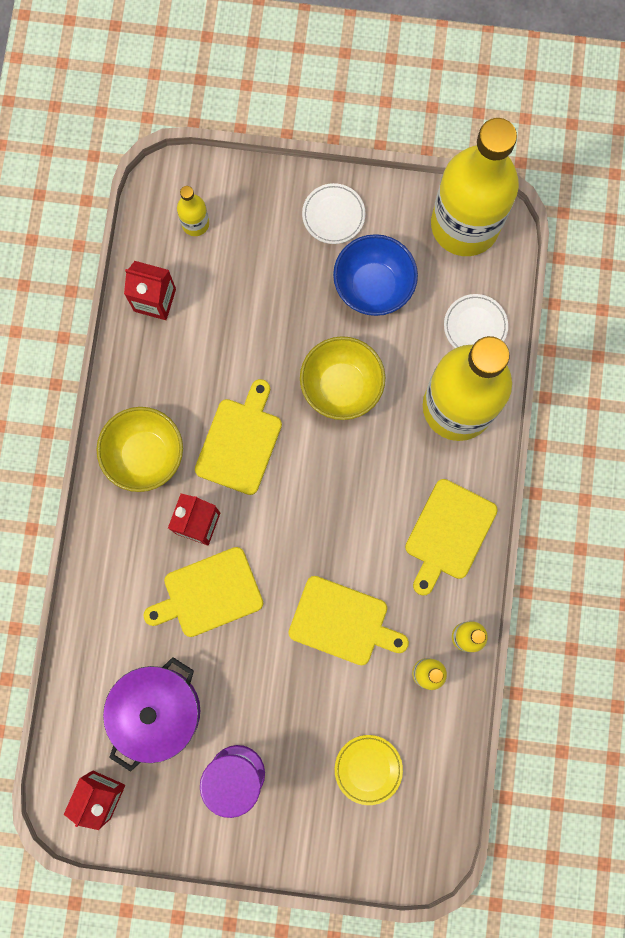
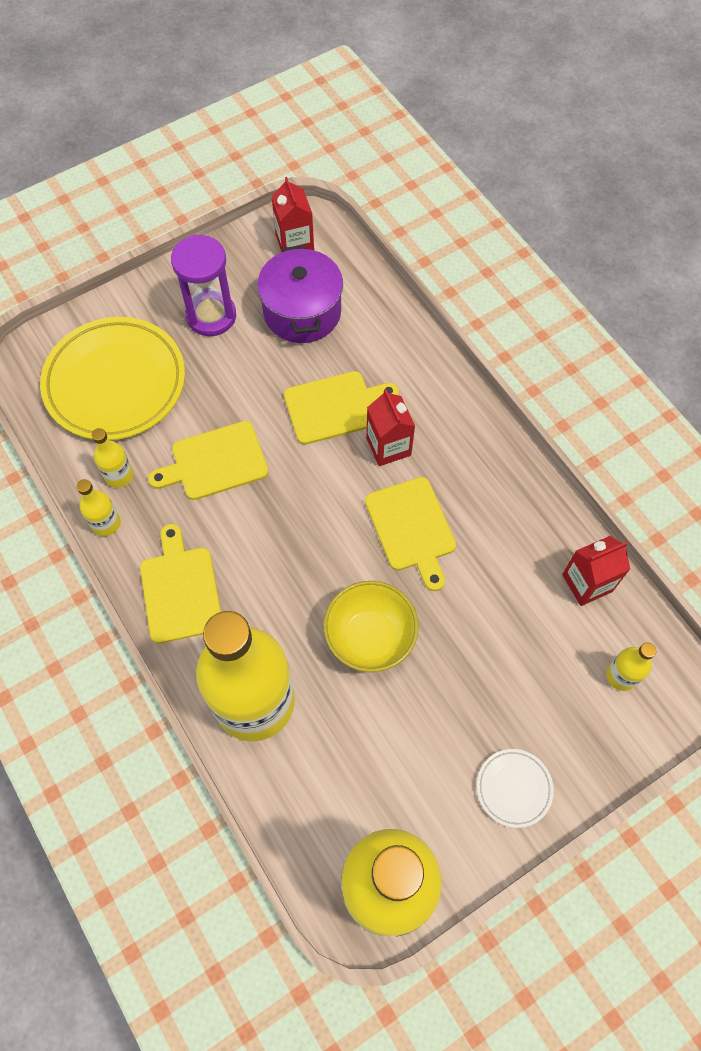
camera: 140 degrees right, 15 degrees down
yellow bowl [97,407,183,492] -> none
yellow cutting board [143,547,263,637] -> yellow cutting board turned 45 degrees clockwise [284,371,399,445]
blue bowl [333,234,418,316] -> none
yellow plate [335,735,403,805] -> yellow plate [40,317,185,440], size x2.25
white plate [444,294,508,348] -> none

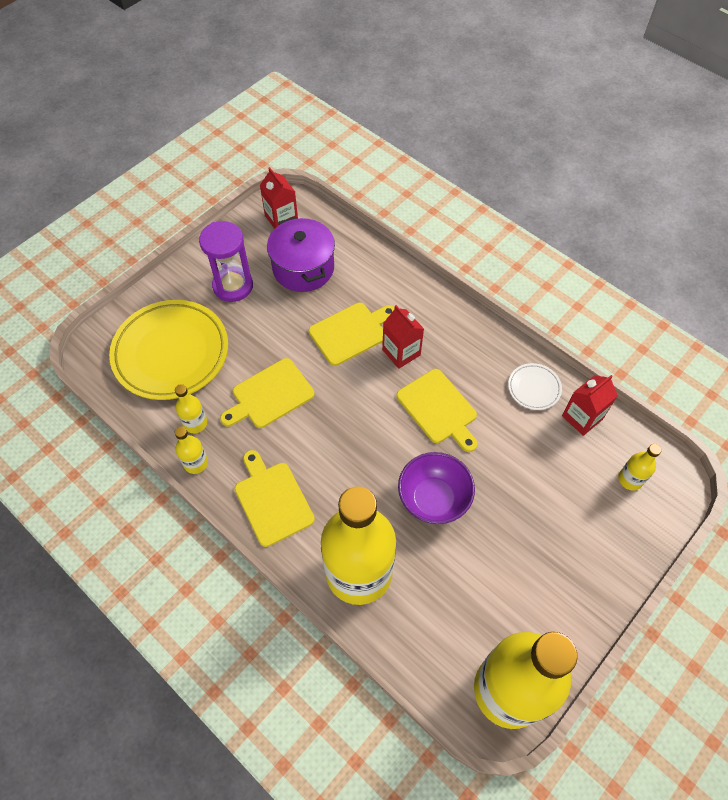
camera: 15 degrees left, 5 degrees down
yellow bowl [323,581,419,672] -> purple bowl [398,452,475,524]
white plate [477,749,554,828] -> white plate moved to [508,363,562,410]

